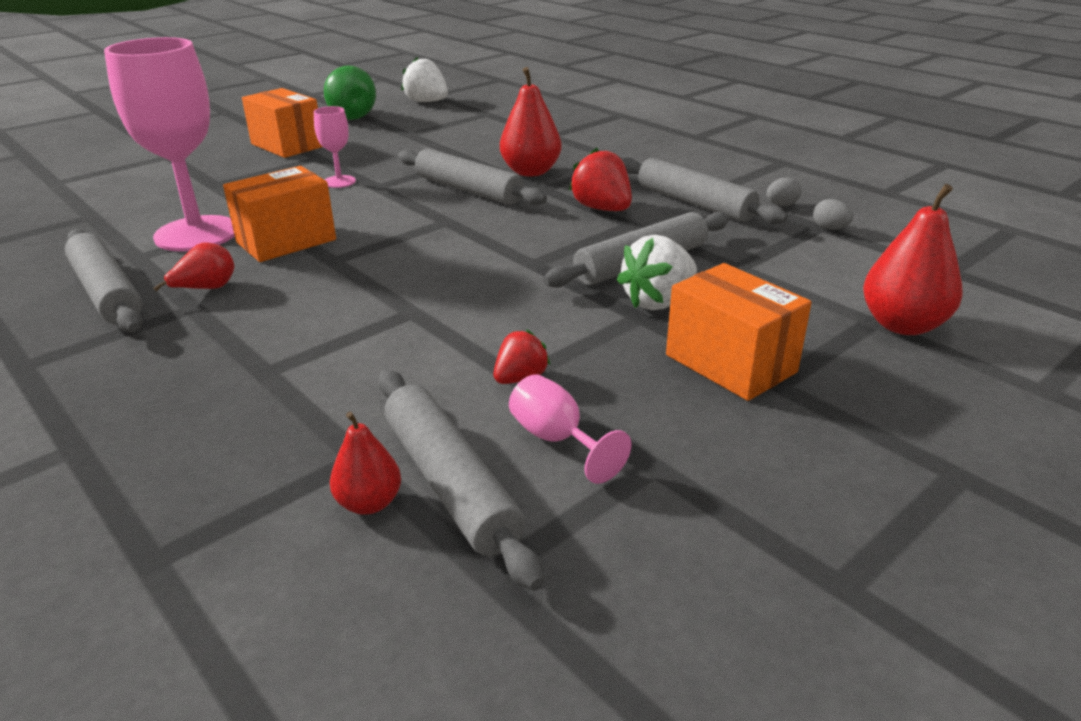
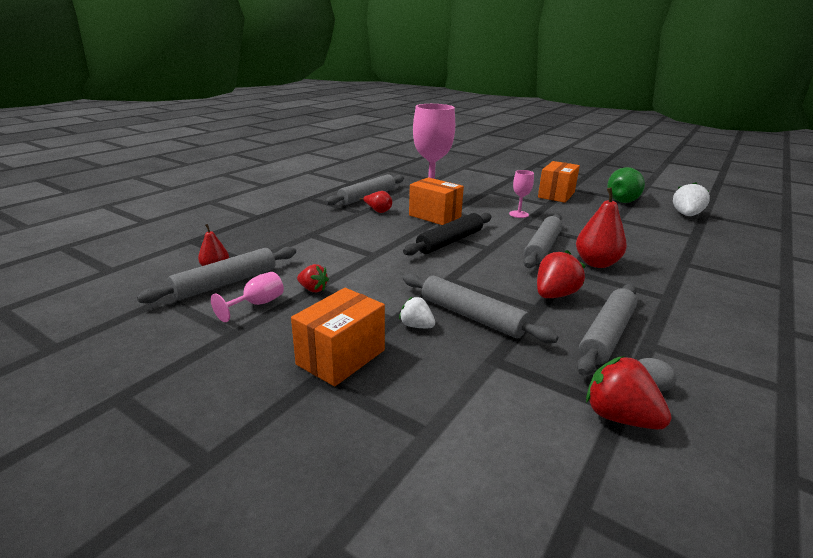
camera: 75 degrees right, 5 degrees down
white strawberry [617,235,697,310] -> white strawberry [399,297,435,328], size x0.61
grey egg [813,199,853,230] -> red strawberry [586,356,672,430]
red pear [863,184,963,335] -> none
none -> black rolling pin [403,213,492,256]

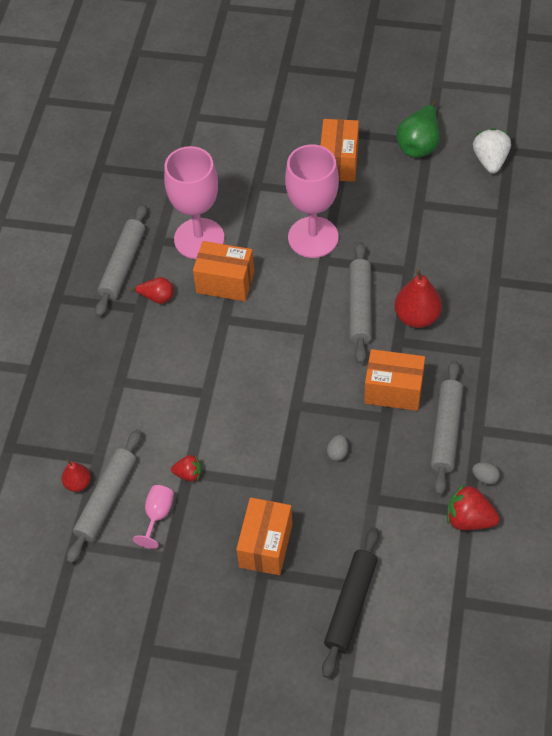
camera: 20 degrees left, 30 degrees up
white strawberry [399,297,435,328] -> none
black rolling pin [403,213,492,256] -> black rolling pin moved to [322,527,379,678]
grey rolling pin [403,273,558,343] -> grey egg [327,435,348,461]
pink goblet [509,170,534,218] -> pink goblet [285,145,339,258], size x2.21
red strawberry [537,250,586,298] -> orange box [364,349,425,411]

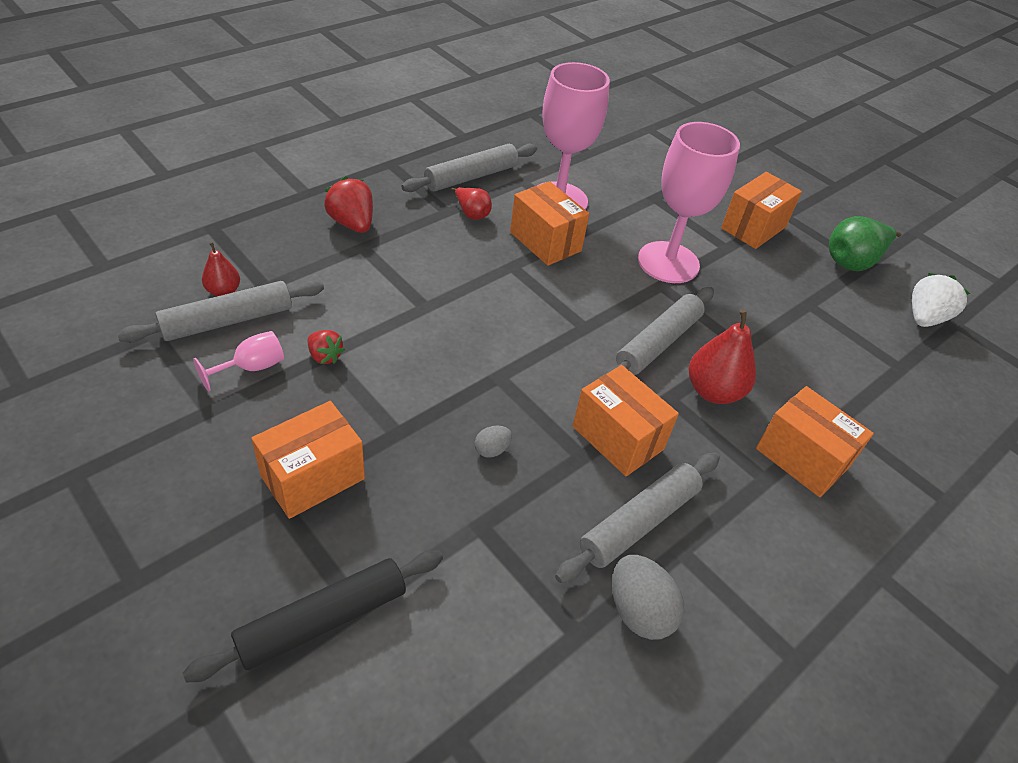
camera: 30 degrees right, 10 degrees down
red strawberry [447,484,499,530] -> red strawberry moved to [324,176,373,233]
grey egg [472,462,500,485] -> grey egg [612,555,684,640], size x1.86
none -> orange box [756,386,874,497]

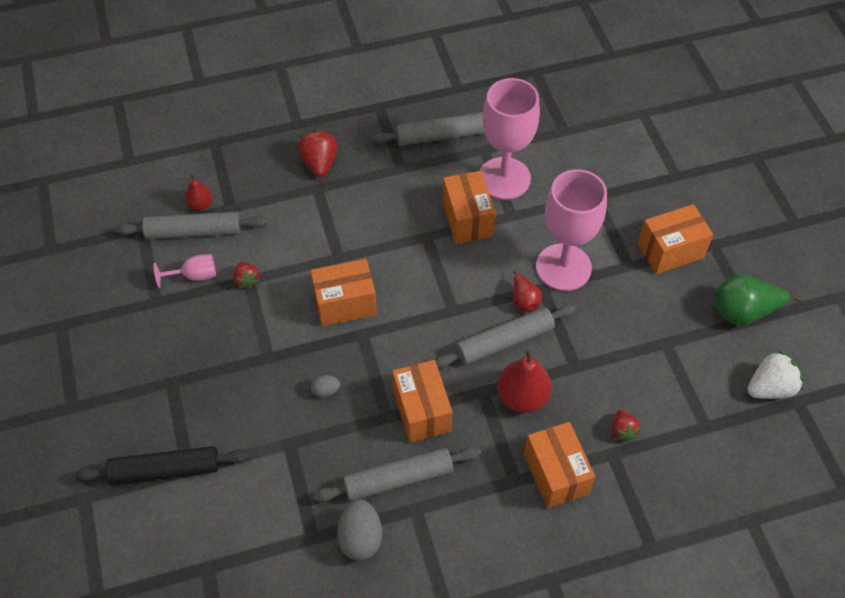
camera: 30 degrees right, 10 degrees up
orange box [251,401,365,519] -> orange box moved to [310,259,377,326]
red pear [451,187,492,220] -> red pear moved to [513,270,542,312]
none -> red strawberry [612,410,640,442]

